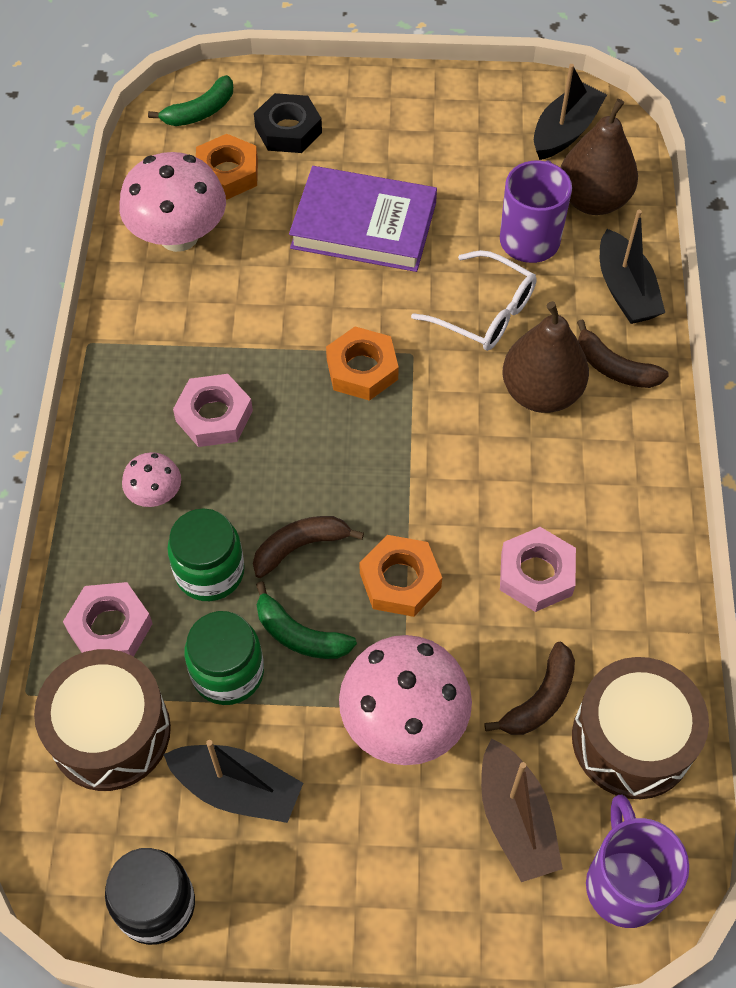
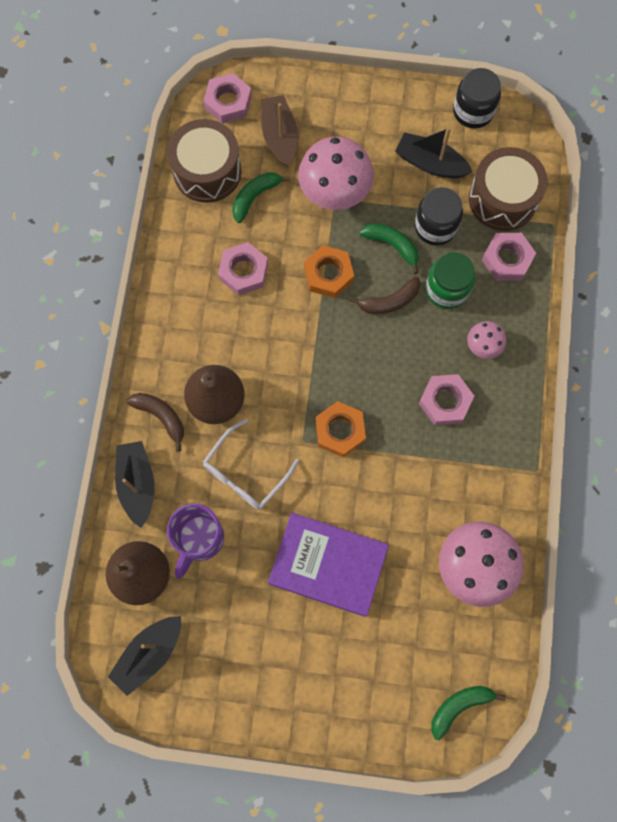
camera: 175 degrees left, 15 degrees up
green jar [184,611,264,705] -> black jar [415,187,463,246]
orange nut [196,134,258,200] -> none
black nut [254,93,322,153] -> none
white glasses [411,250,537,351] -> white glasses turned 90 degrees counterclockwise [203,419,300,510]
brown banana [484,642,575,735] -> green banana [232,172,290,223]
purple mug [586,794,689,928] -> pink nut [203,73,252,124]

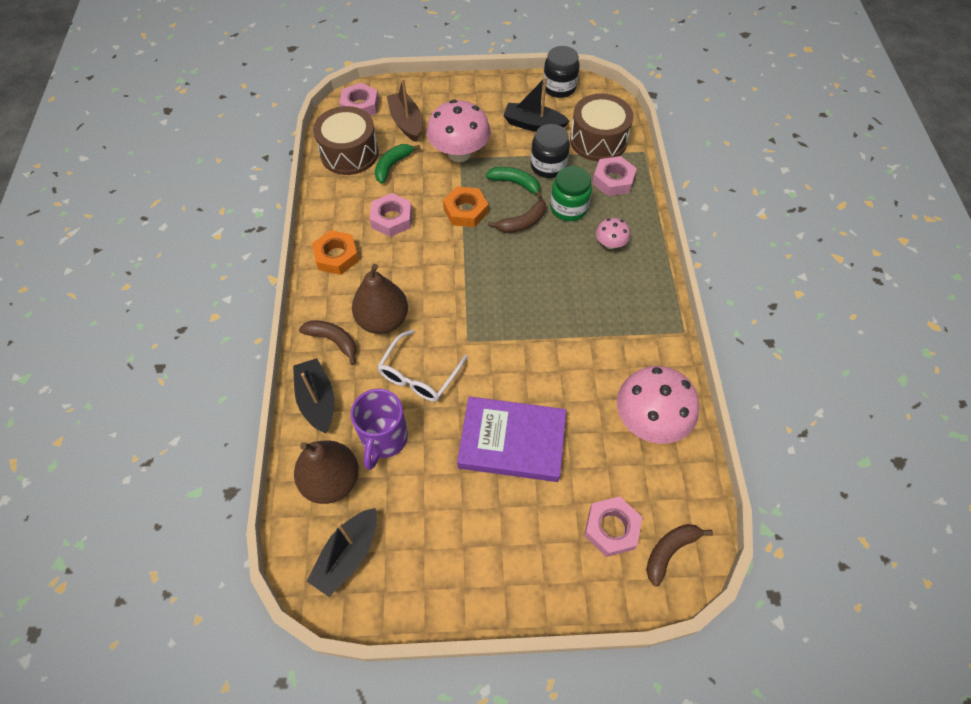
camera: 10 degrees left, 15 degrees down
orange nut [316,401,366,457] -> orange nut moved to [312,230,359,275]
pink nut [419,374,474,425] -> pink nut moved to [584,496,642,557]
green banana [431,686,505,740] -> brown banana [646,524,713,586]

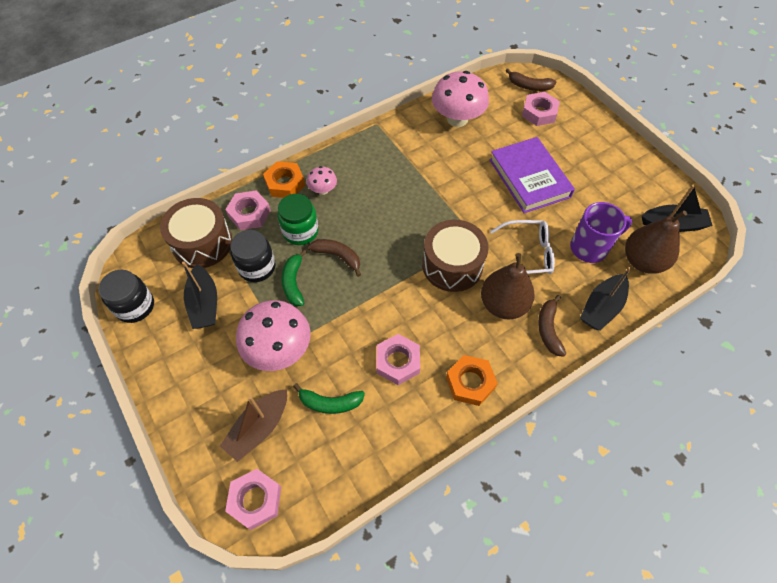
camera: 120 degrees left, 0 degrees up
brown drum [313,106,379,175] -> brown drum moved to [422,220,488,292]
orange nut [443,187,488,227] -> orange nut moved to [263,161,305,198]

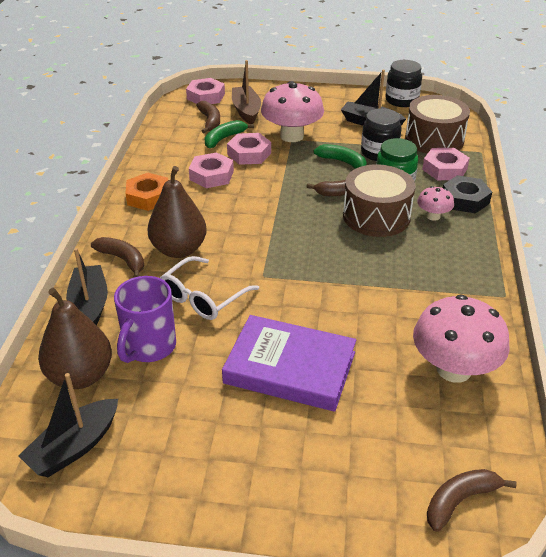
camera: 130 degrees right, 20 degrees down
orange nut [263,161,305,198] -> black nut [443,175,492,213]
brown drum [422,220,488,292] -> brown drum moved to [343,164,415,237]
pink nut [522,92,560,126] -> pink nut moved to [227,133,271,165]
none -> brown banana [196,101,220,133]

